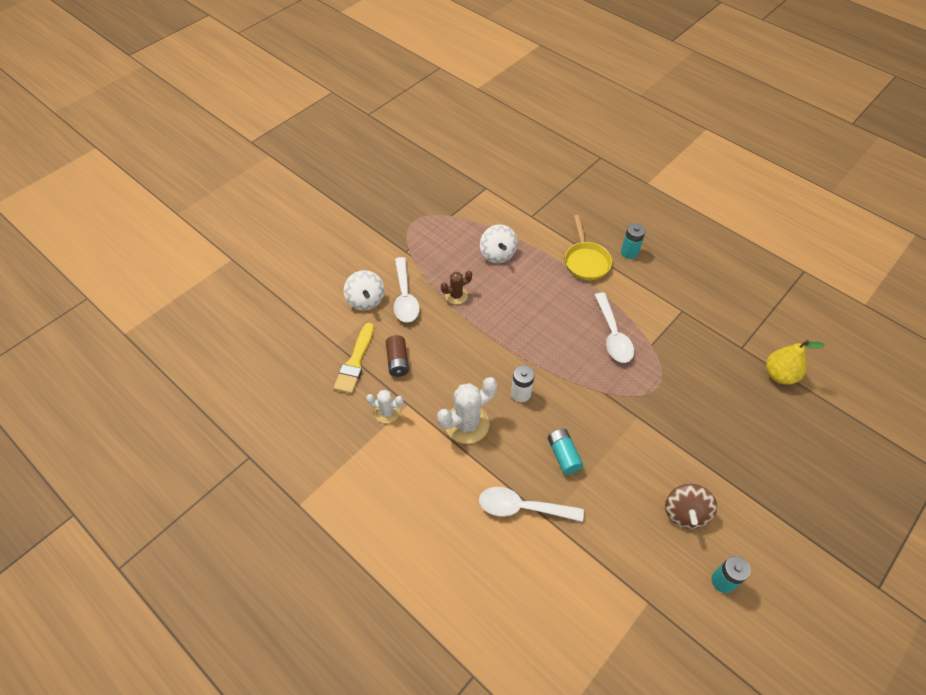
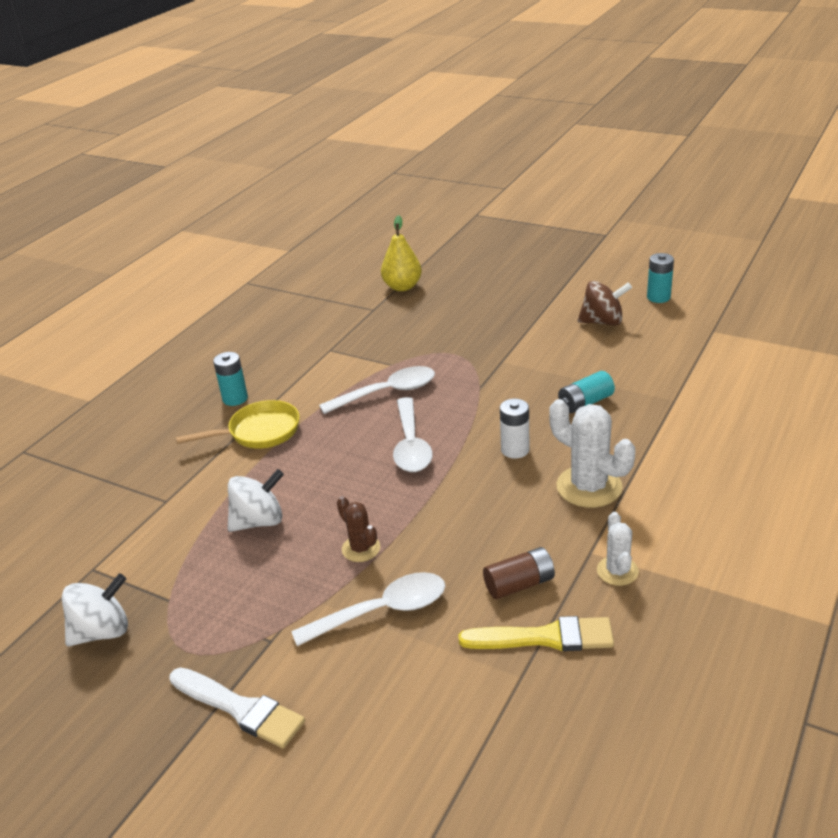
camera: 100 degrees left, 20 degrees down
white spinning top [344,270,385,310] -> white spinning top moved to [62,574,128,646]
white spoon [479,487,584,522] -> white spoon moved to [393,397,433,472]
none -> white brush [169,667,305,748]

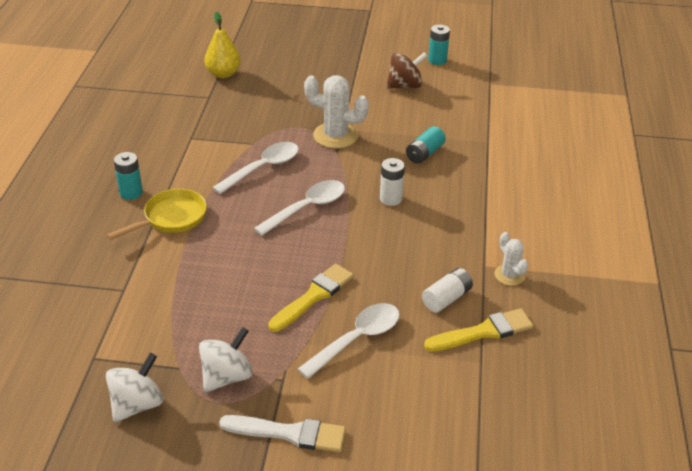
camera: 25 degrees left, 5 degrees up
white spinning top [228,469,284,532] -> white spinning top moved to [199,327,253,392]
brown cactus [337,496,380,562] -> yellow brush [268,264,354,332]
white spoon [393,397,433,472] -> white spoon turned 105 degrees counterclockwise [254,180,345,236]
brown battery [483,547,555,599] -> white battery [422,268,473,313]
white cactus [549,399,635,508] -> white cactus moved to [304,75,369,148]

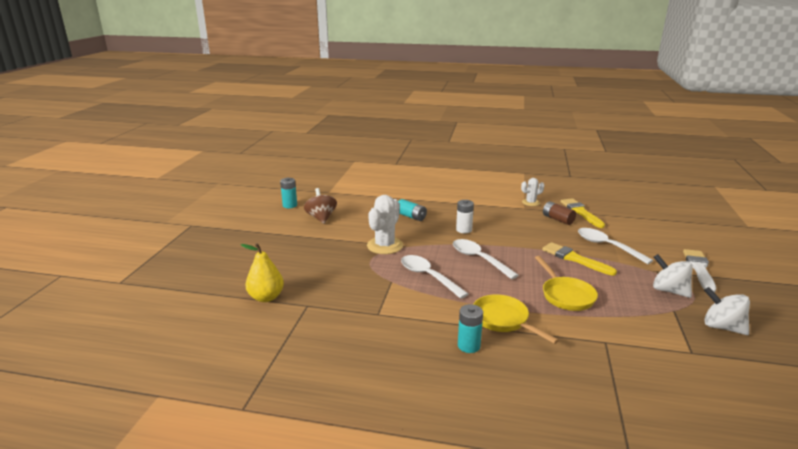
camera: 85 degrees left, 15 degrees down
white battery [422,268,473,313] -> brown battery [543,201,576,225]
none -> yellow pan [535,256,598,311]

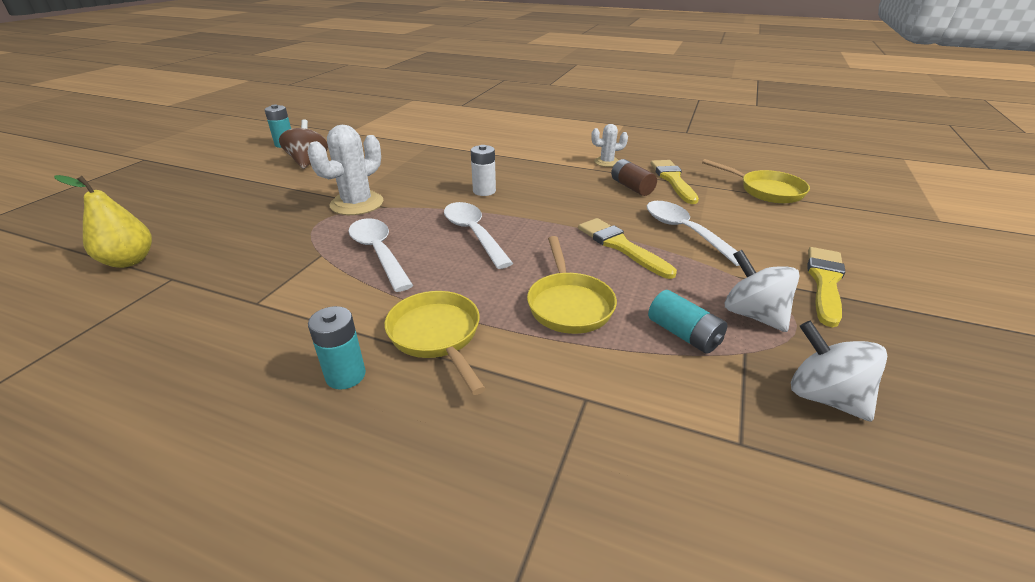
camera: 10 degrees right, 10 degrees up
turquoise battery [398,199,427,221] -> turquoise battery moved to [648,290,727,354]
white brush [683,249,716,293] -> yellow brush [807,247,845,327]
none -> yellow pan [702,159,810,204]

